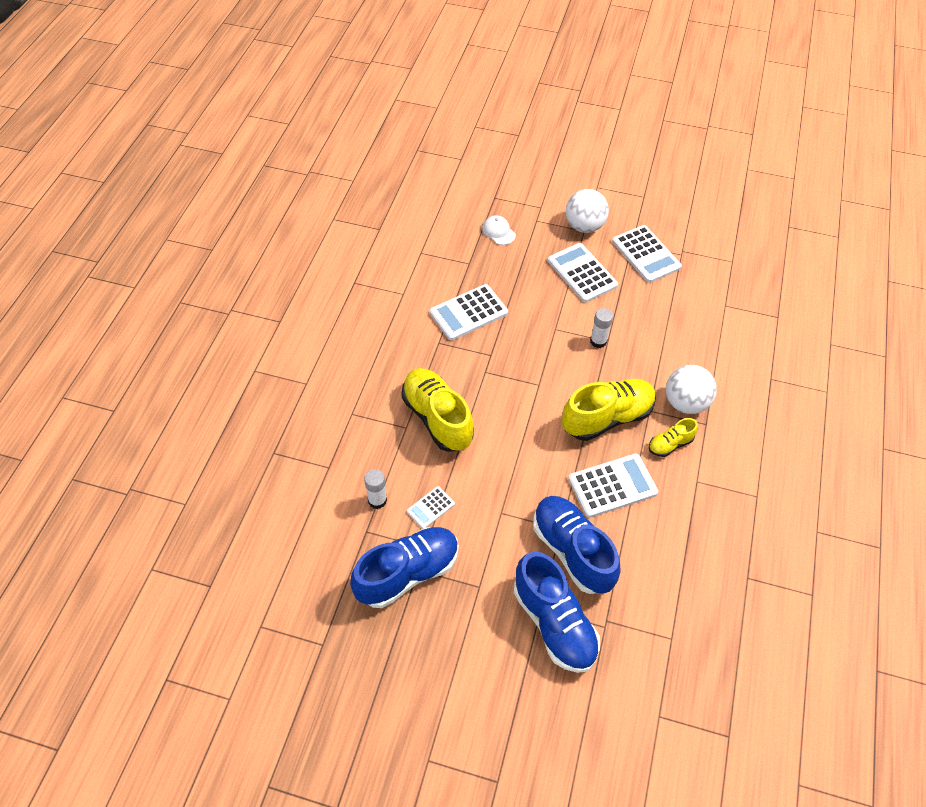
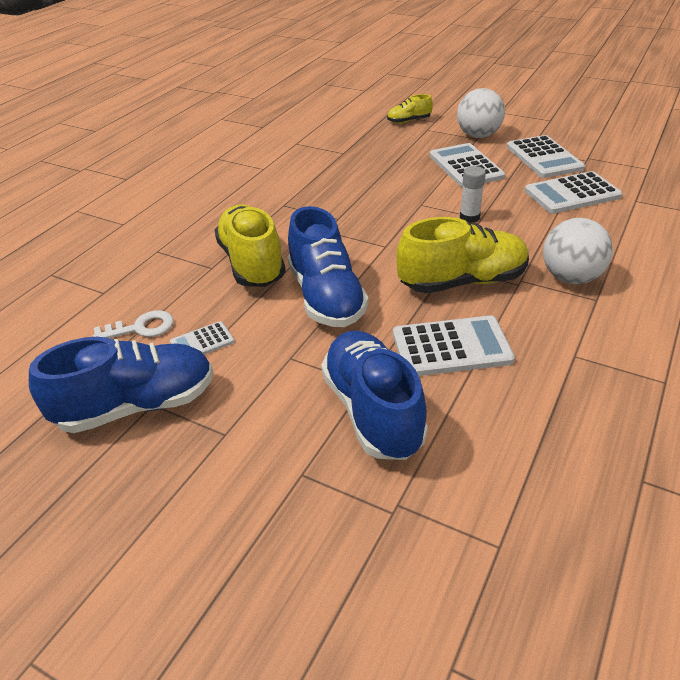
camera: 15 degrees right, 15 degrees down
white glue stick [364,469,387,509] -> white key [93,310,174,338]
white calculator [430,284,508,341] -> white calculator moved to [525,171,622,214]
white cap [482,215,516,245] -> none
blue shoe [514,552,600,673] -> blue shoe moved to [288,206,369,327]
yellow shoe [648,418,698,457] -> yellow shoe moved to [387,94,433,123]

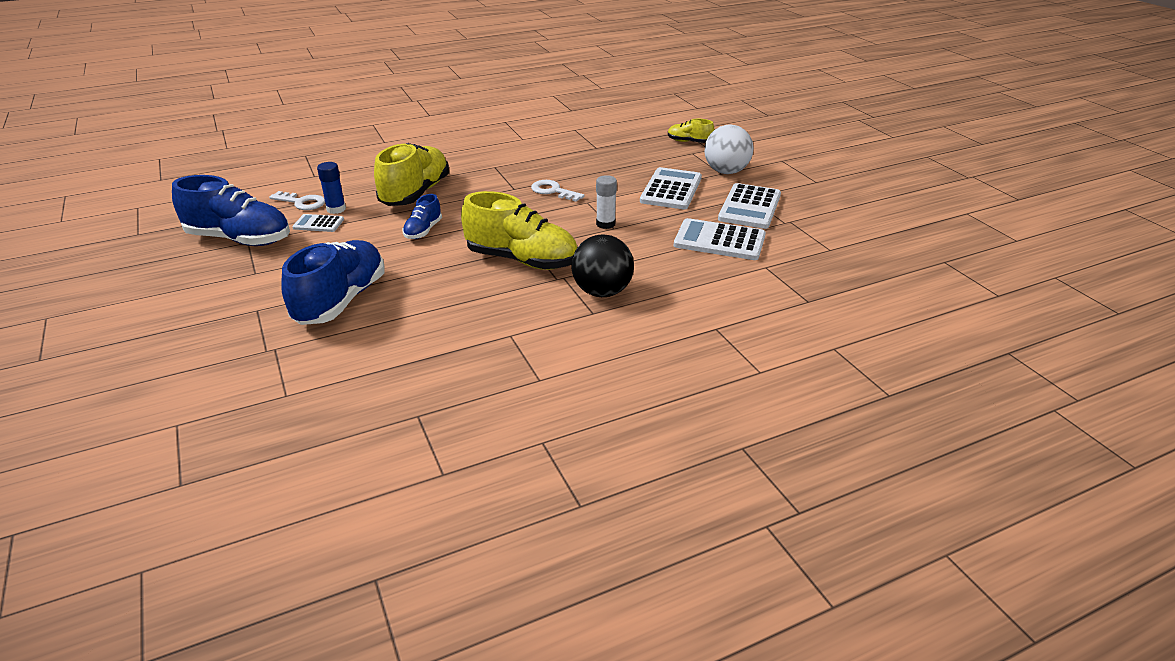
camera: 35 degrees right, 5 degrees down
blue shoe [288,206,369,327] -> blue shoe [403,194,442,239], size x0.50
white calculator [393,315,515,376] -> none
white ball [543,218,613,284] -> black ball [572,235,634,297]
none -> blue glue stick [317,162,346,214]
none -> white key [531,180,585,202]

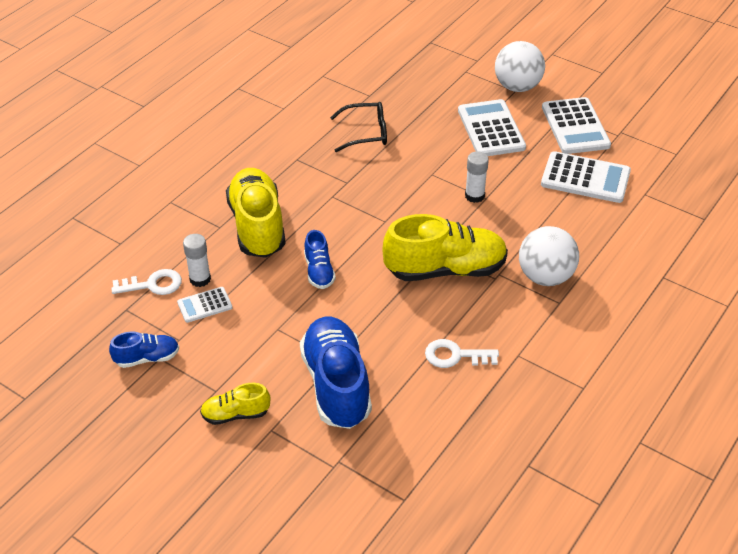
camera: 30 degrees left, 10 degrees up
blue shoe [172,175,290,246] -> blue shoe [109,332,179,368], size x0.50
blue glue stick [317,162,346,214] -> white glue stick [183,234,211,287]
white key [531,180,585,202] -> white key moved to [425,339,499,368]
black ball [572,235,634,297] -> white ball [519,226,579,286]
yellow shoe [668,119,714,143] -> yellow shoe moved to [200,383,270,425]
white calculator [674,218,766,260] -> white calculator turned 150 degrees counterclockwise [541,151,631,203]
none -> black glasses [330,102,387,152]

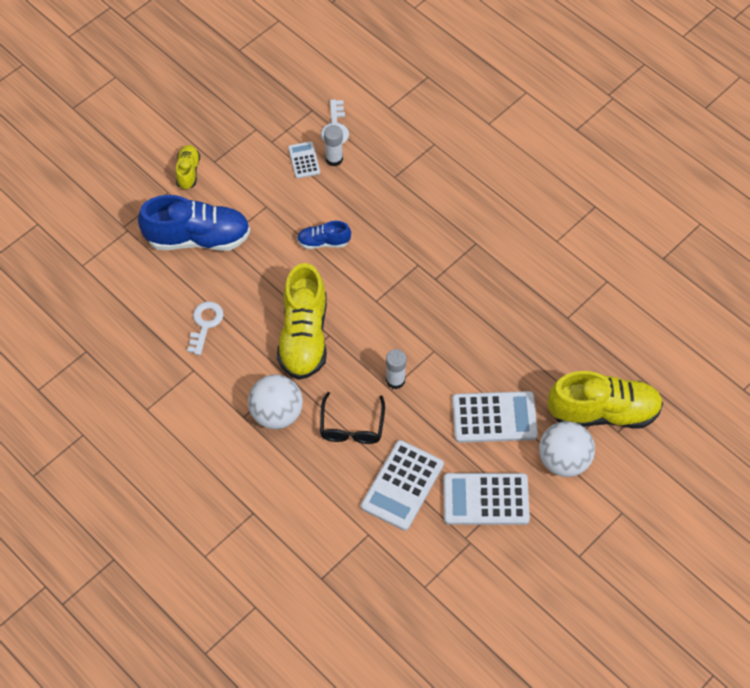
camera: 100 degrees right, 15 degrees up
blue shoe [109,332,179,368] -> none
yellow shoe [226,168,286,258] -> yellow shoe moved to [547,371,663,429]
black glasses [330,102,387,152] -> black glasses moved to [320,392,385,444]

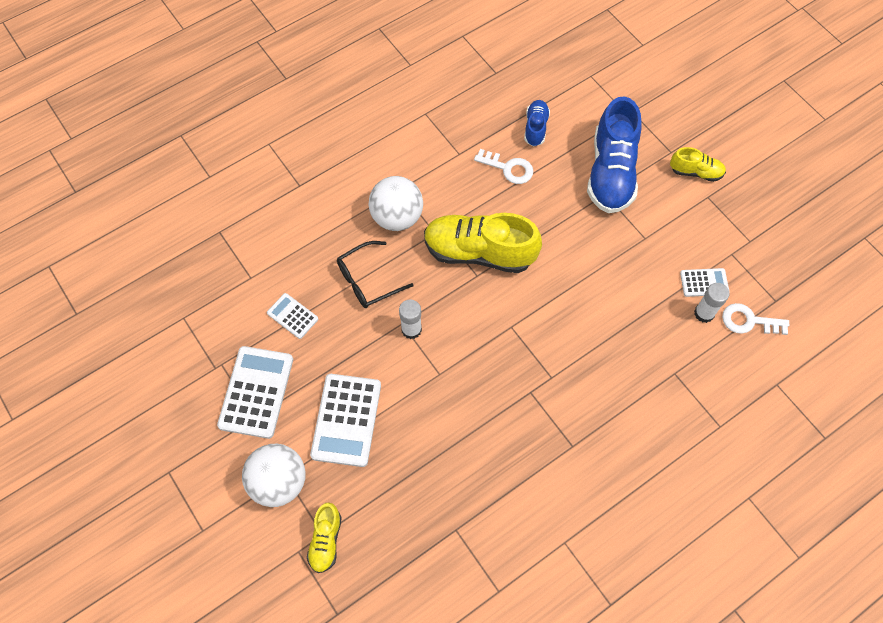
camera: 100 degrees right, 5 degrees up
blue shoe [297,221,351,249] -> blue shoe moved to [524,100,550,146]
black glasses [320,392,385,444] -> black glasses turned 45 degrees counterclockwise [337,241,414,308]
white calculator [361,440,444,531] -> white calculator [267,293,318,339], size x0.54
yellow shoe [547,371,663,429] -> yellow shoe [307,502,342,573], size x0.50

